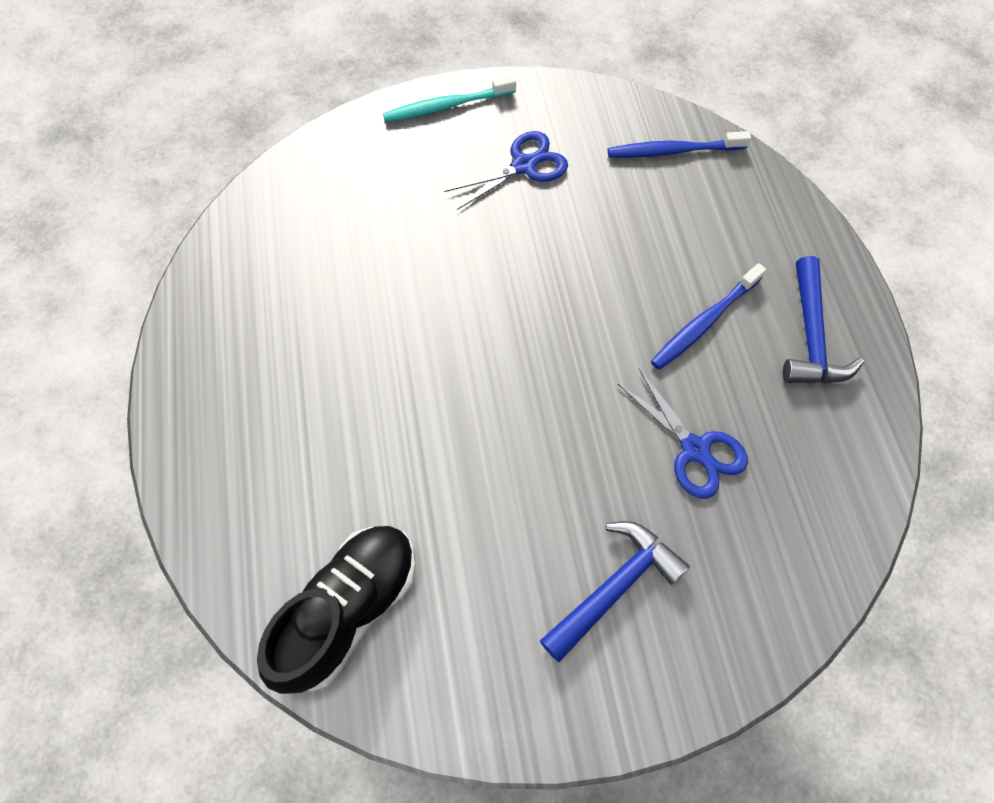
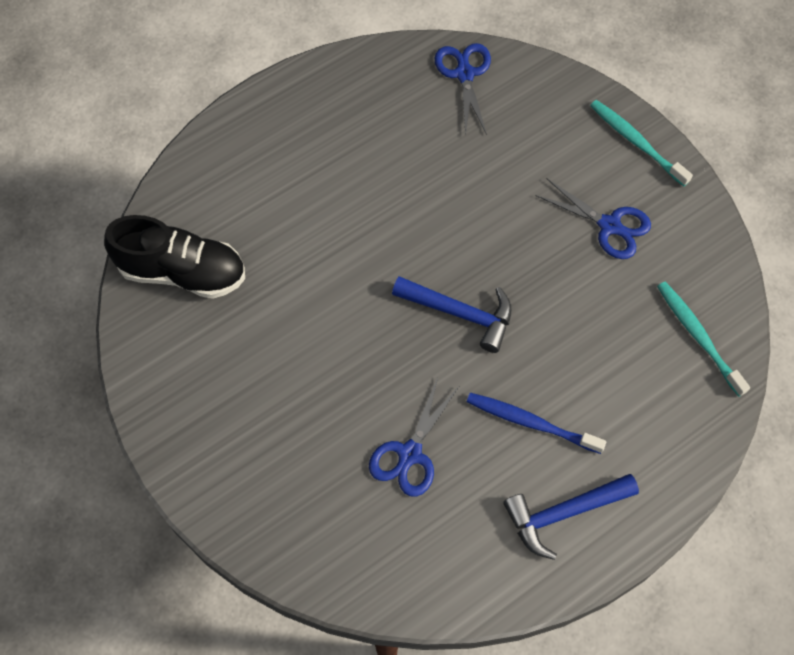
camera: 65 degrees right, 0 degrees up
blue hammer [540,521,690,662] -> blue hammer moved to [392,276,512,353]
blue toothbrush [608,131,751,158] -> turquoise toothbrush [657,282,750,397]
none -> blue scissors [435,43,491,137]

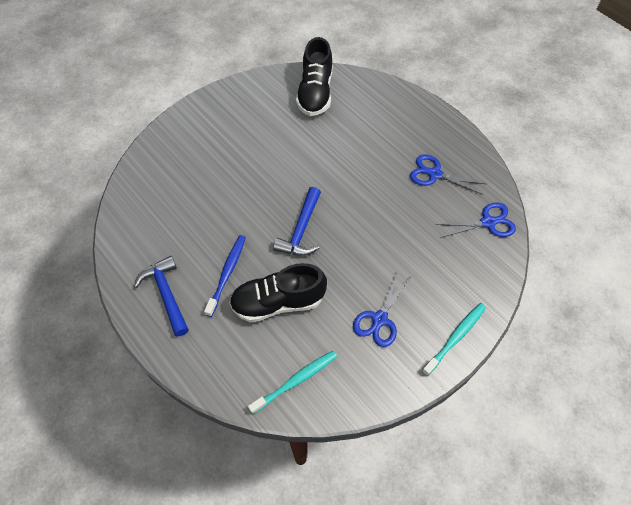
camera: 85 degrees right, 5 degrees down
blue scissors [369,377,459,497] -> blue scissors moved to [410,154,485,195]
none -> black shoe [229,263,327,322]

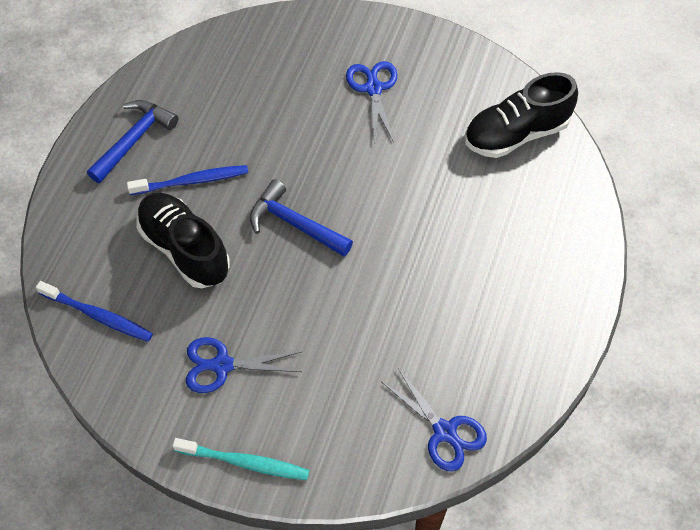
camera: 60 degrees right, 0 degrees up
turquoise toothbrush [248,351,337,414] -> blue toothbrush [36,281,153,342]
blue hammer [273,187,321,256] -> blue hammer turned 45 degrees clockwise [250,179,353,257]
blue scissors [410,154,485,195] -> blue scissors moved to [346,61,397,142]

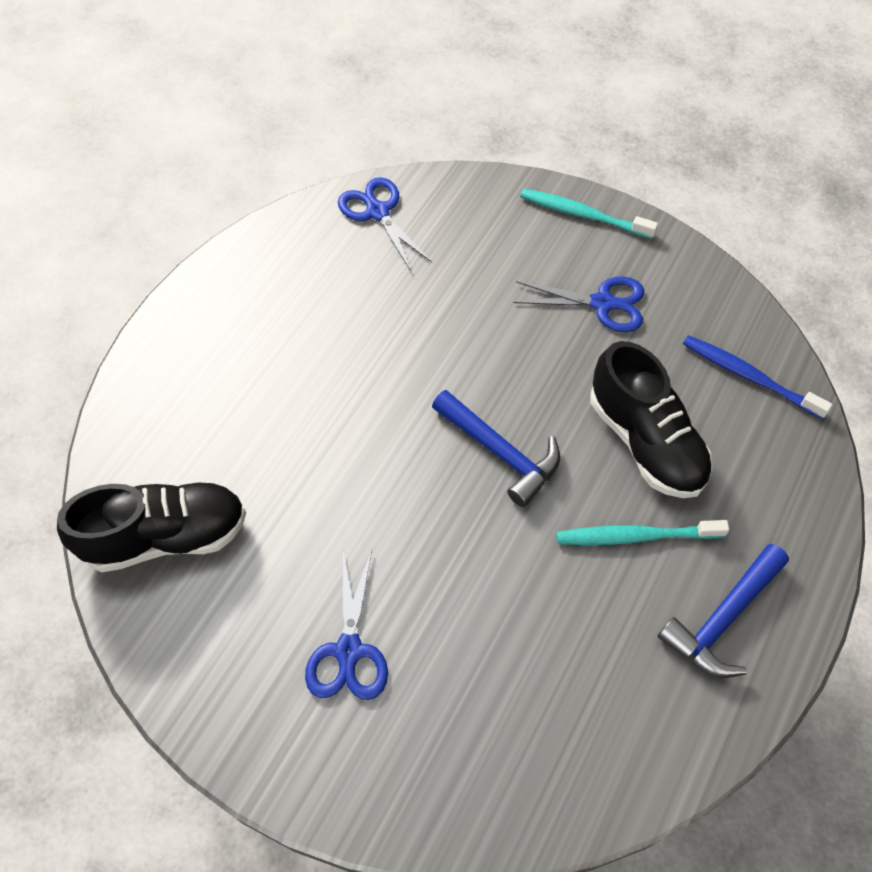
camera: 170 degrees left, 0 degrees up
blue toothbrush [127,165,248,195] -> turquoise toothbrush [557,520,729,545]

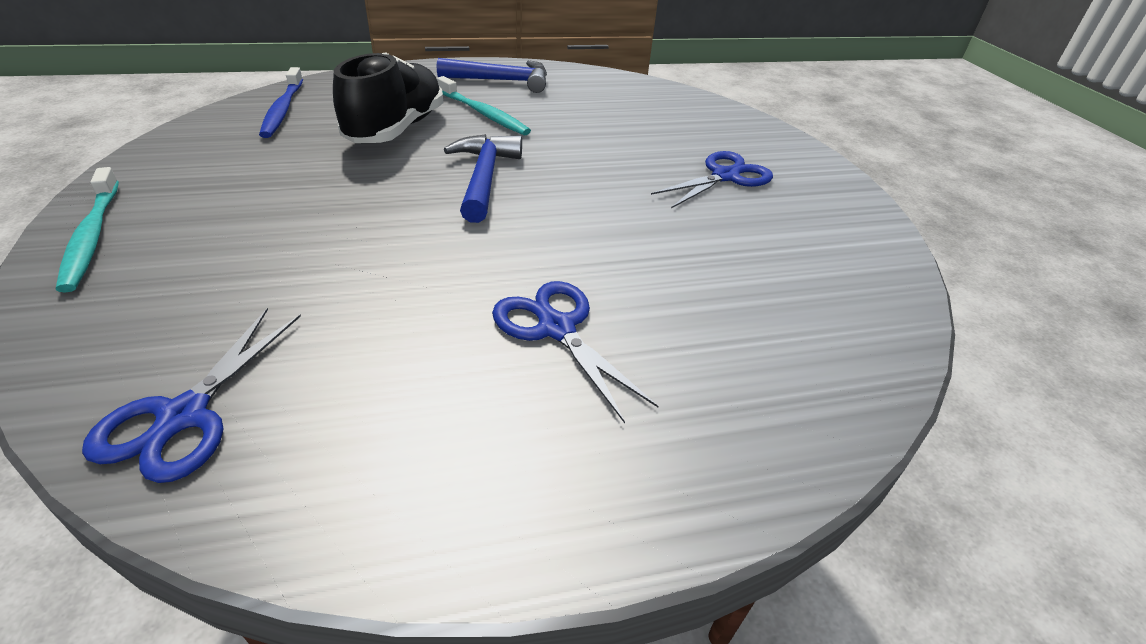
camera: 135 degrees left, 20 degrees down
black shoe [57,481,246,572] -> none
blue scissors [513,276,644,332] -> blue scissors moved to [492,281,658,423]

